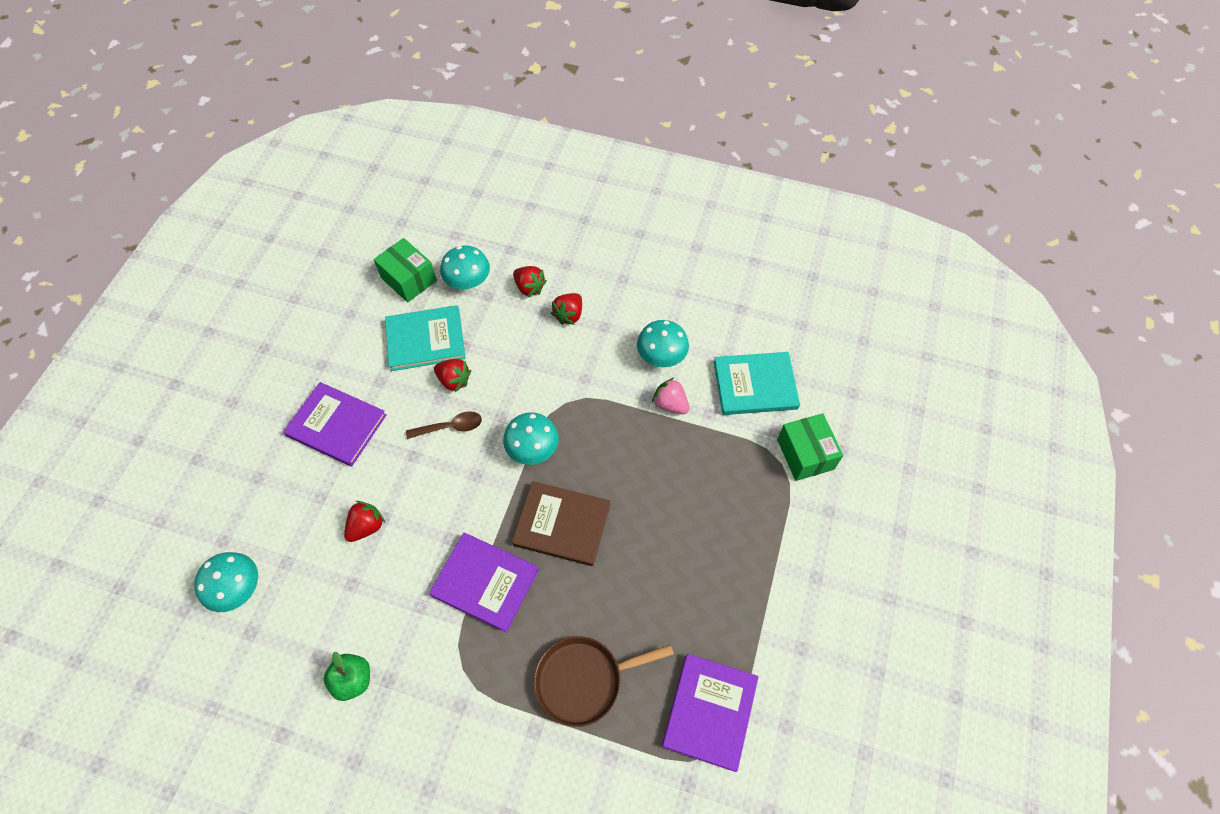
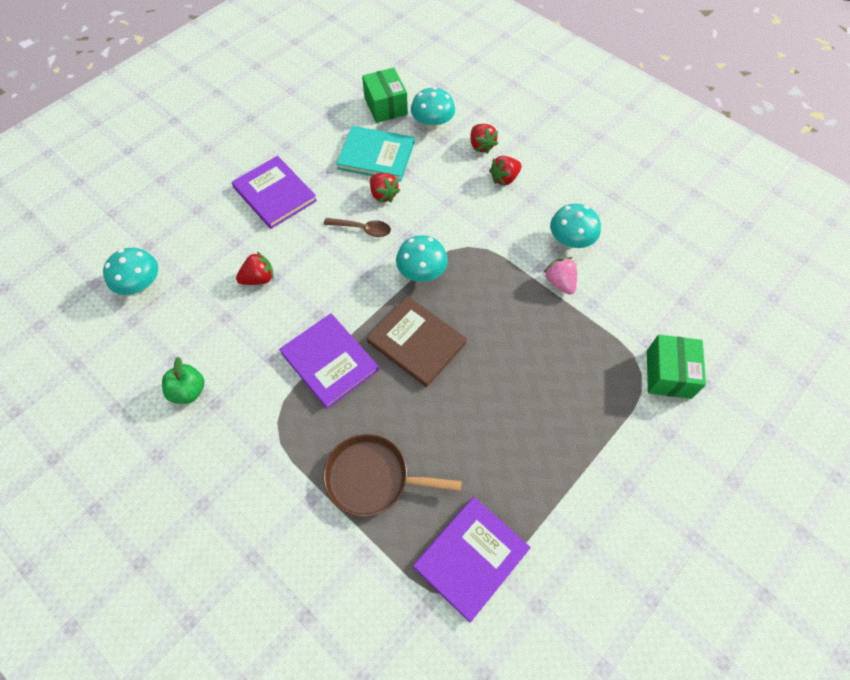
camera: 25 degrees right, 0 degrees up
turquoise book [714,352,800,415] -> none

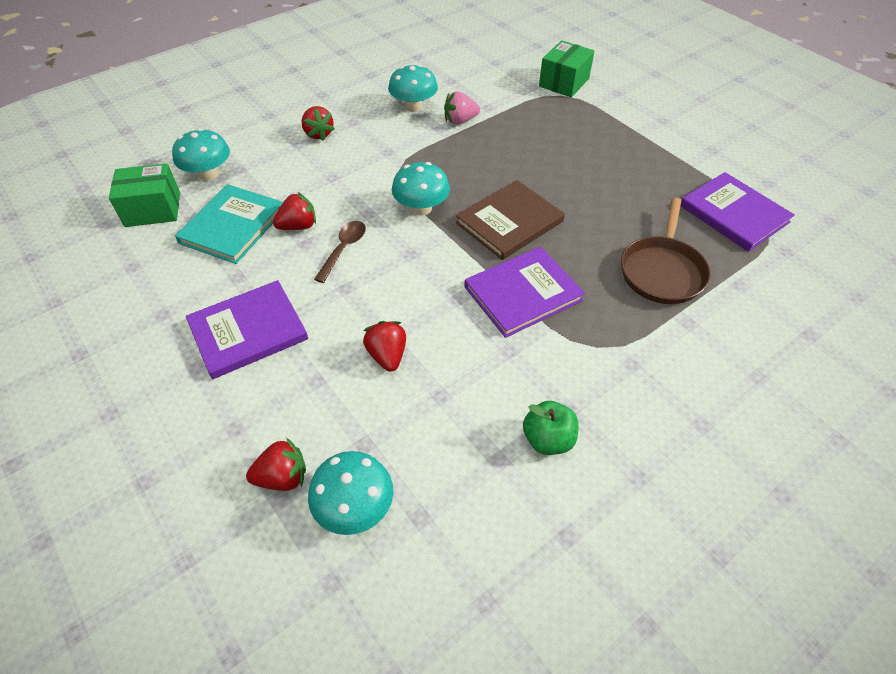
camera: 80 degrees left, 10 degrees down
red strawberry [470,124,498,153] -> red strawberry moved to [246,438,306,491]
green box [647,335,706,399] -> green box turned 75 degrees counterclockwise [539,40,594,97]

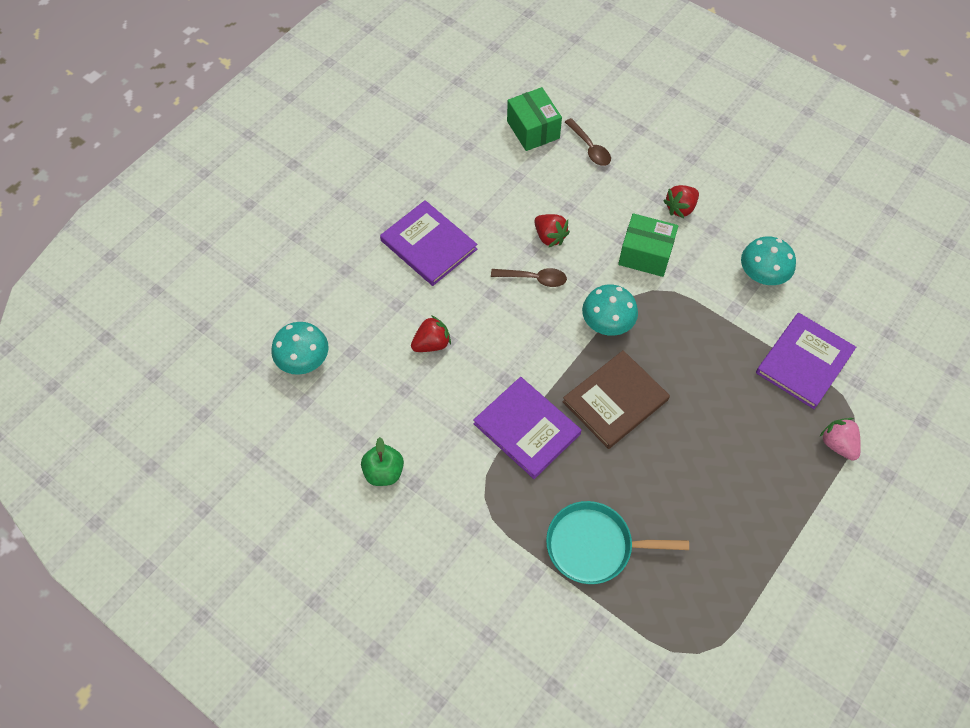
camera: 75 degrees right, 10 degrees up
turquoise mushroom [172,128,230,181] -> brown spoon [565,118,611,166]
turquoise book [175,184,283,264] -> none
red strawberry [246,438,306,491] -> none
pink strawberry [444,91,480,124] -> pink strawberry moved to [820,418,861,461]
brown book [456,180,565,260] -> brown book turned 75 degrees counterclockwise [562,350,670,449]
green box [539,40,594,97] -> green box moved to [618,213,678,277]
brown pan [621,198,711,304] -> turquoise pan [546,501,689,584]
purple book [681,172,795,252] -> purple book moved to [756,313,856,409]

